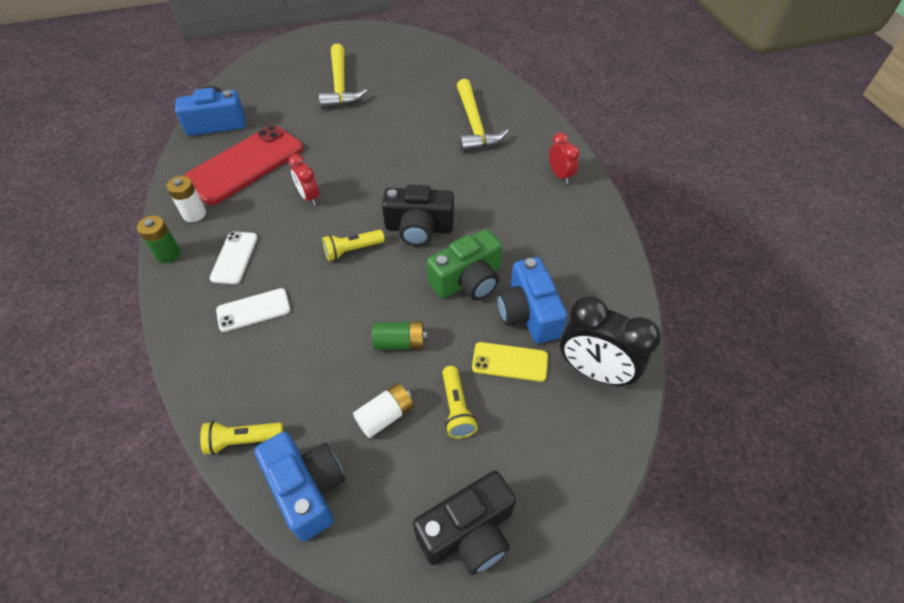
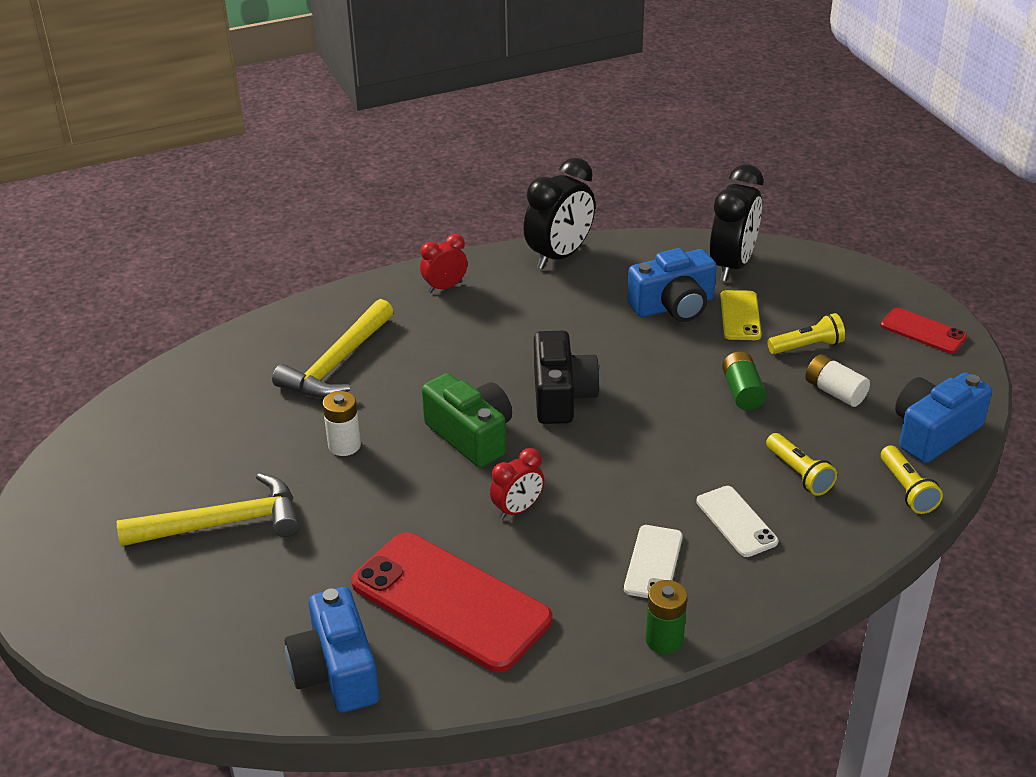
camera: 95 degrees left, 15 degrees down
white battery [166,176,206,222] -> white battery moved to [322,391,361,456]
white phone [210,232,258,284] -> white phone turned 75 degrees counterclockwise [624,525,683,598]
yellow flashlight [322,230,385,261] -> yellow flashlight moved to [766,433,837,496]
black camera [413,471,516,575] -> red phone [881,308,967,353]
green camera [427,229,502,300] -> green camera moved to [422,373,512,468]
yellow hammer [457,79,509,151] -> yellow hammer turned 135 degrees clockwise [272,299,394,398]
none -> black clock [524,158,595,269]

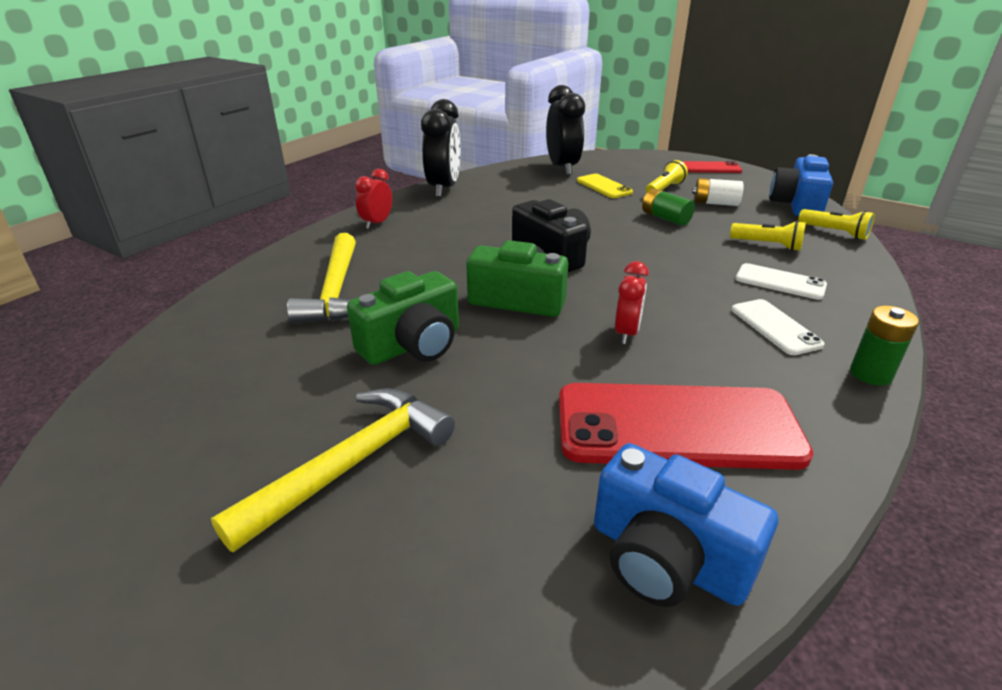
camera: 35 degrees left, 5 degrees down
white battery [322,391,361,456] -> green camera [347,271,459,365]
blue camera [627,248,717,322] -> none

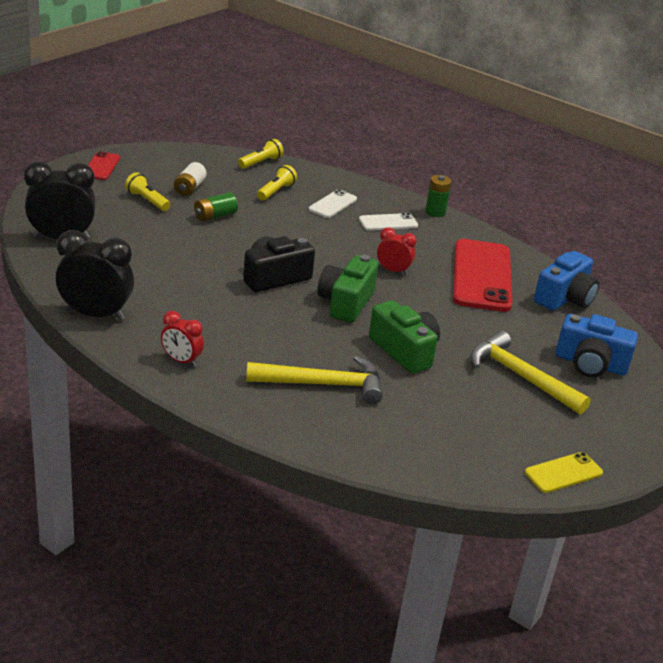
camera: 90 degrees left, 0 degrees up
yellow phone [577,174,633,198] -> yellow phone moved to [525,452,603,493]
blue camera [769,154,833,216] -> blue camera moved to [555,314,638,377]

